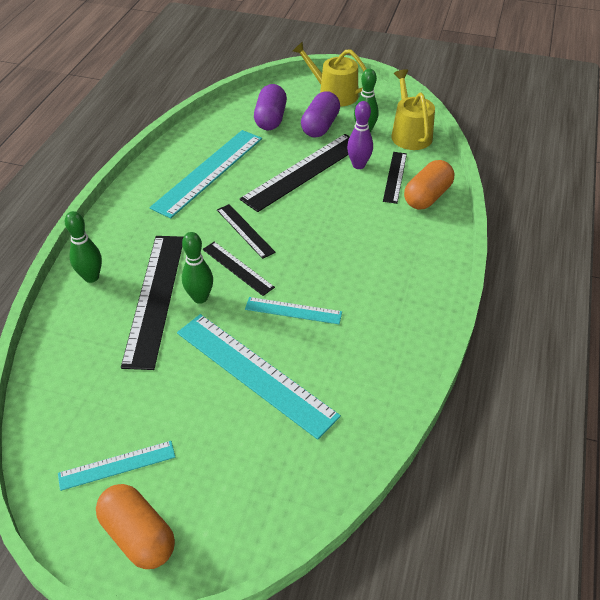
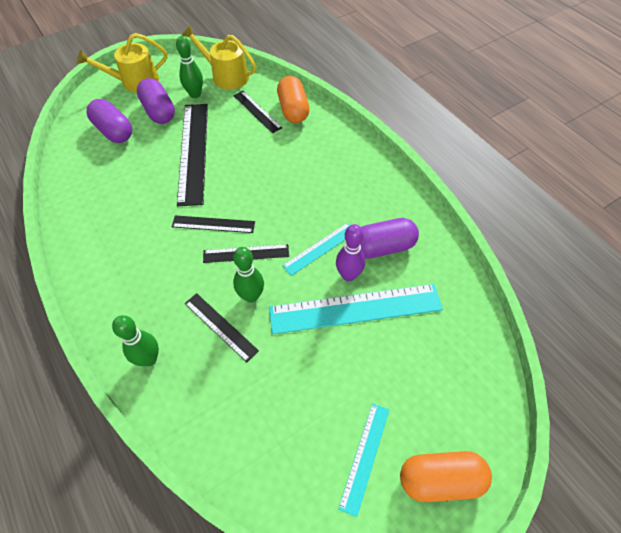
camera: 50 degrees left, 10 degrees up
black ruler [121,236,183,370] -> black ruler [185,293,259,362], size x0.53
turquoise ruler [149,130,262,219] -> none
purple bowling pin [347,101,373,169] -> purple bowling pin moved to [336,224,365,282]
none -> purple capsule [360,218,419,259]

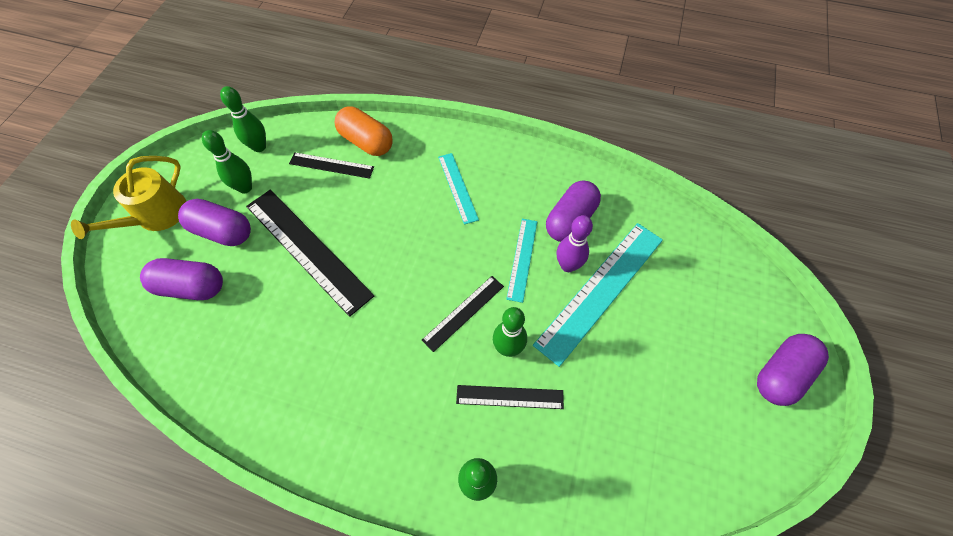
camera: 40 degrees left, 5 degrees up
black ruler [172,215,255,233] -> none
yellow watering can [182,26,257,90] -> green bowling pin [220,86,266,152]
turquoise ruler [338,403,389,517] -> turquoise ruler moved to [438,153,479,225]
orange capsule [400,451,492,502] -> purple capsule [757,334,829,406]

